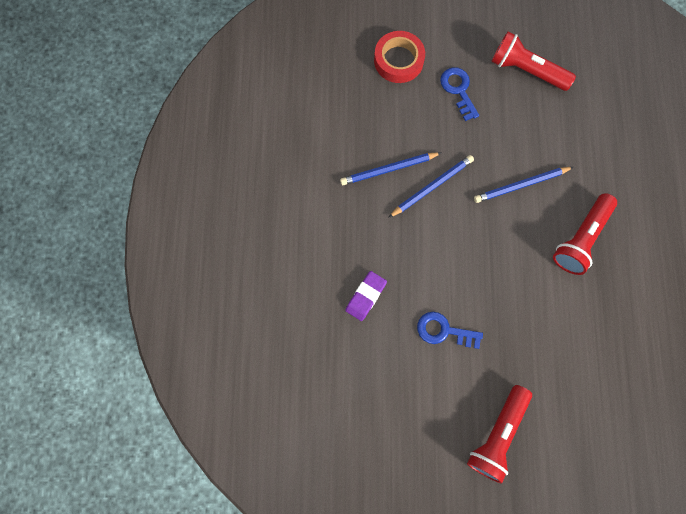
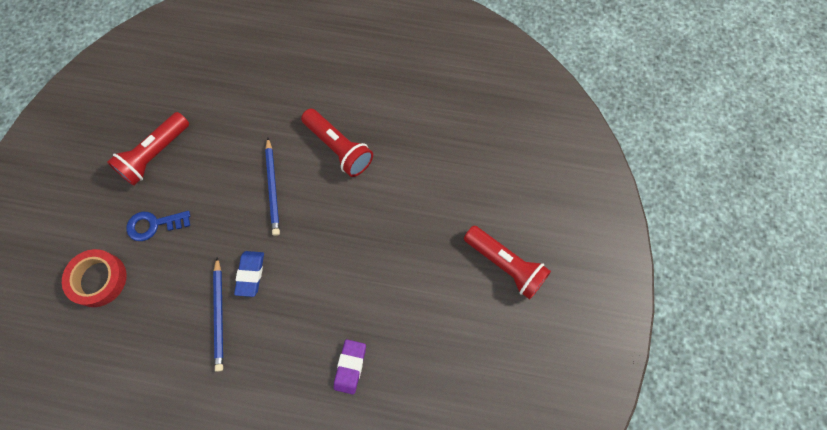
camera: 80 degrees left, 5 degrees down
purple eraser [345,271,387,321] -> purple eraser turned 60 degrees clockwise [334,339,366,395]
blue pencil [388,155,474,218] -> blue eraser [234,251,264,297]
blue key [417,312,483,349] -> none

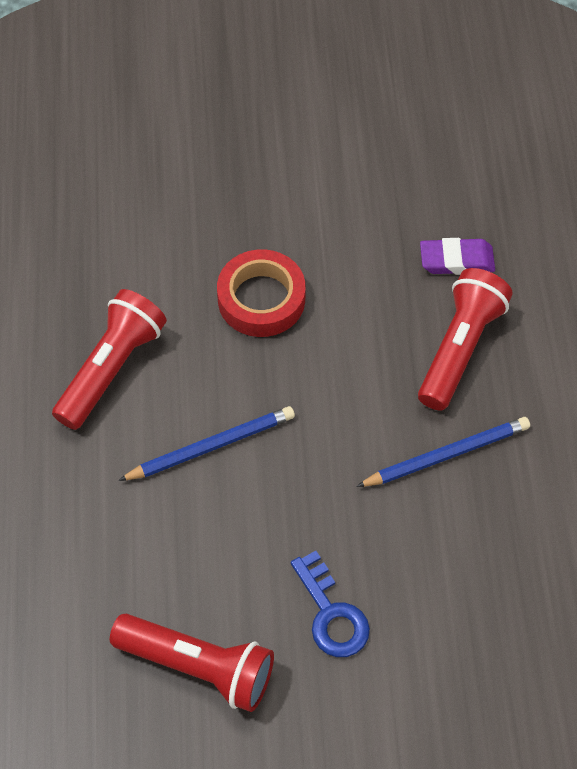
camera: 105 degrees left, 10 degrees down
red tape [62,249,126,307] -> red tape moved to [217,249,306,337]
blue eraser [234,251,264,297] -> none
red flashlight [464,226,551,300] -> red flashlight moved to [418,268,513,411]

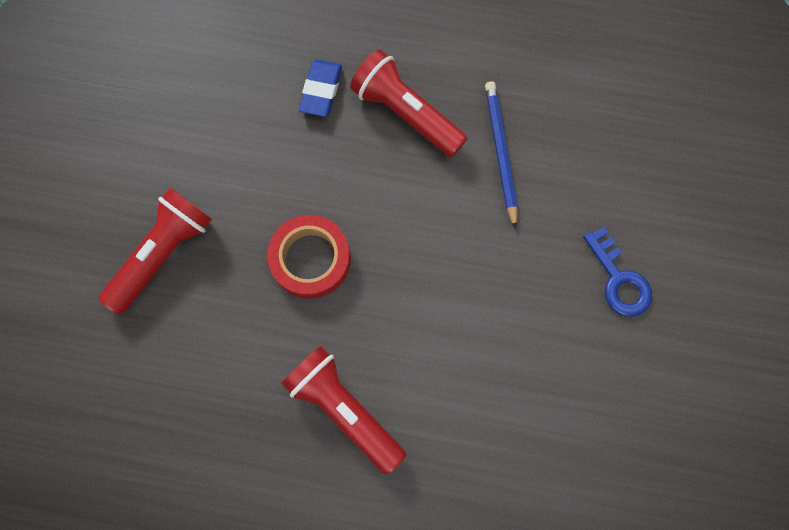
camera: 75 degrees left, 15 degrees up
red flashlight [110,614,274,712] -> red flashlight moved to [98,188,212,314]
blue pencil [118,406,295,481] -> none
blue key [291,551,370,657] -> blue key turned 75 degrees clockwise [583,227,652,317]
purple eraser [420,238,495,275] -> blue eraser [299,60,342,117]

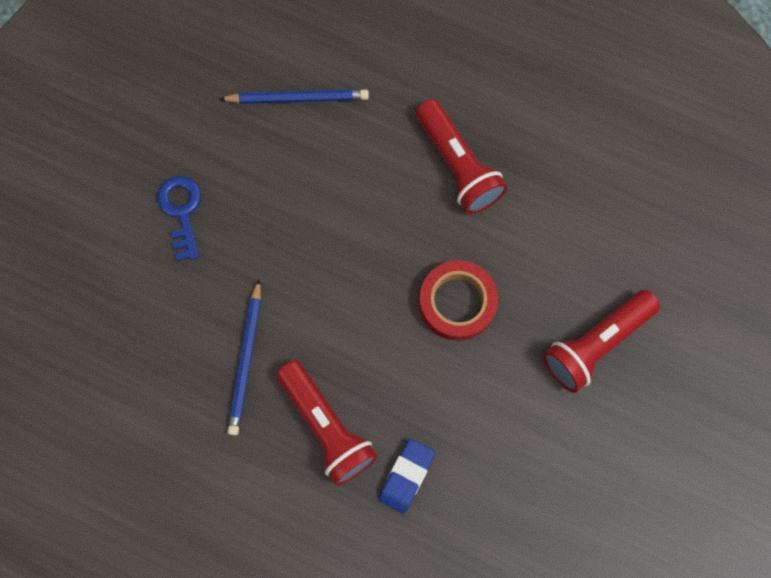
camera: 165 degrees left, 0 degrees up
none -> blue pencil [219,89,369,104]

